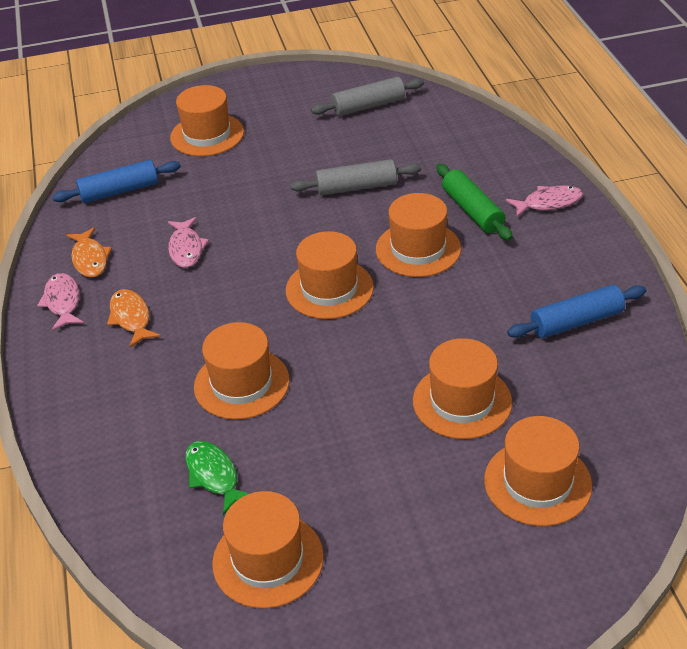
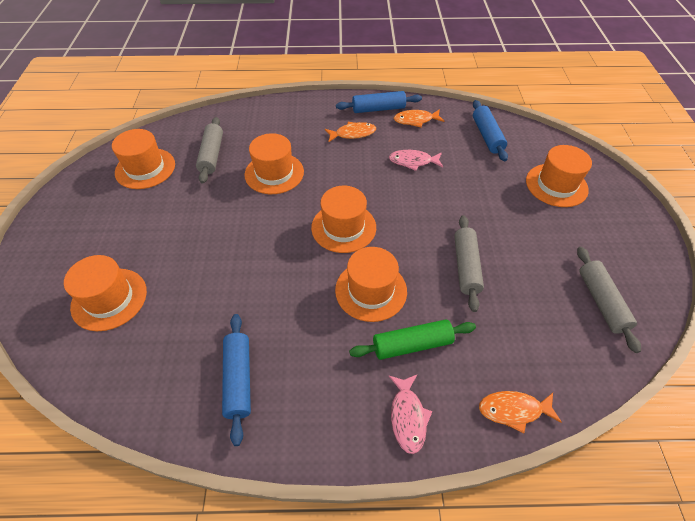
camera: 100 degrees right, 10 degrees up
pink fish [37,273,84,331] -> blue rolling pin [336,91,422,113]
green fish [185,441,249,515] -> grey rolling pin [196,117,223,184]
orange hat [413,338,512,439] -> none
none -> orange fish [479,391,562,433]

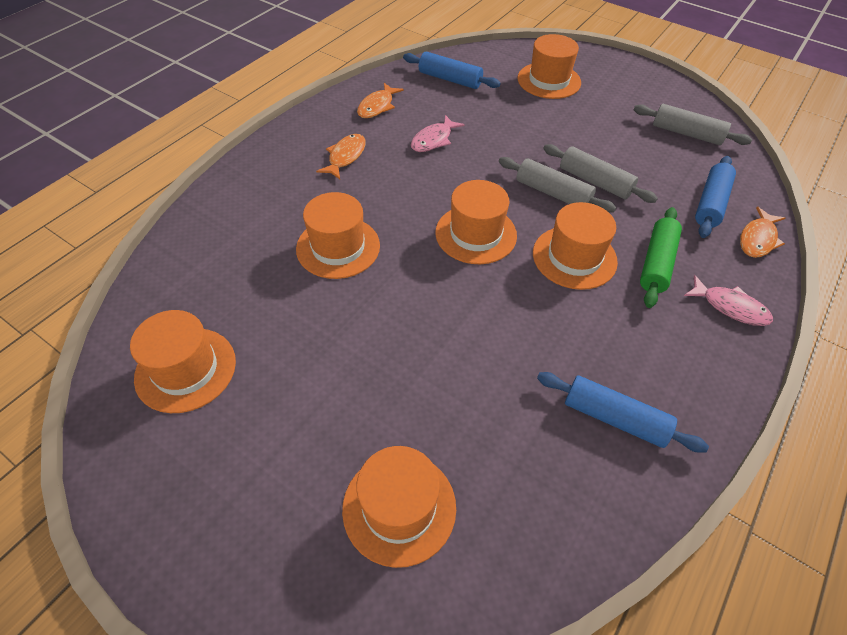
camera: 55 degrees left, 0 degrees up
grey rolling pin [196,117,223,184] -> grey rolling pin moved to [499,157,616,213]
blue rolling pin [336,91,422,113] -> blue rolling pin moved to [695,156,736,238]

